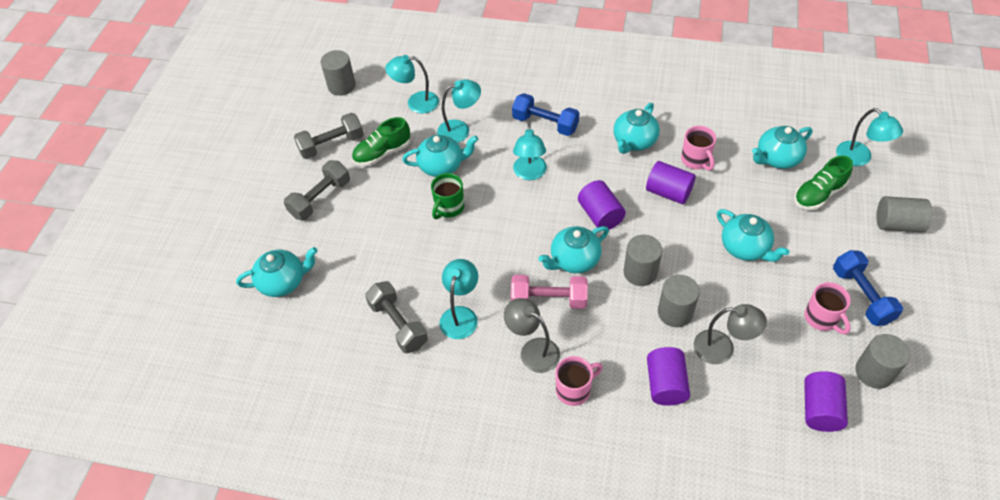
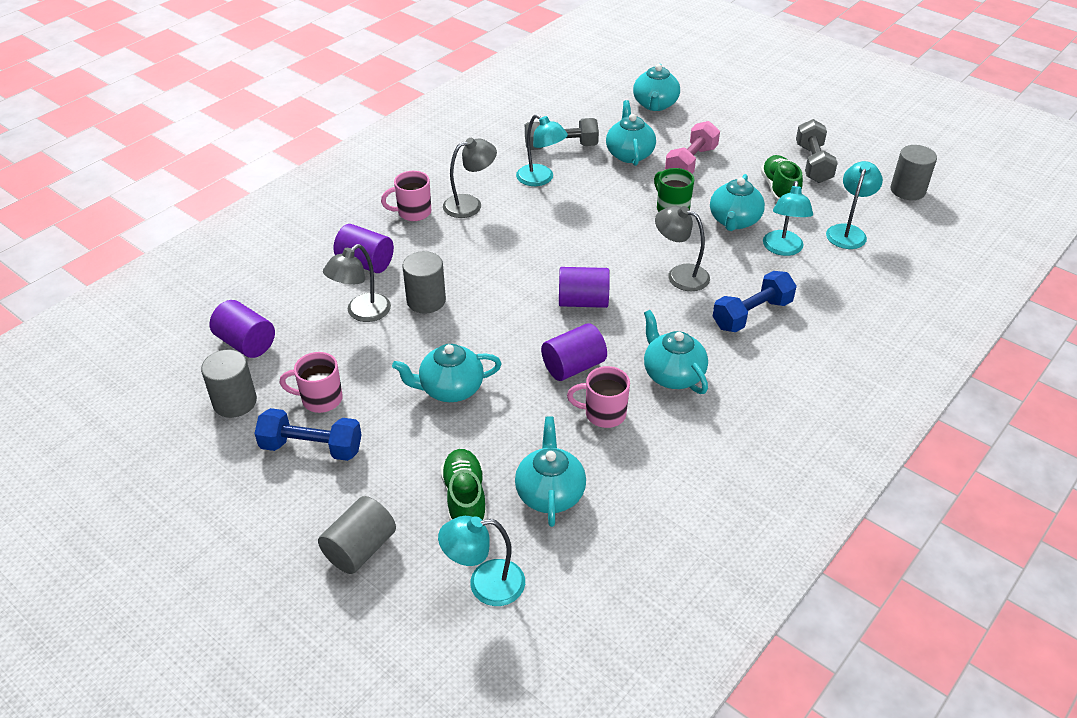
camera: 115 degrees right, 10 degrees down
grey dumbbell [284,160,350,220] -> none
pink dumbbell [511,275,588,309] -> pink dumbbell moved to [665,121,720,174]
turquoise lamp [513,124,547,180] -> grey lamp [655,206,710,291]
turquoise teapot [538,226,609,273] -> turquoise teapot moved to [606,100,656,166]
pink mug [556,356,603,406] -> pink mug turned 75 degrees clockwise [381,171,431,221]
grey cylinder [623,235,662,286] -> none

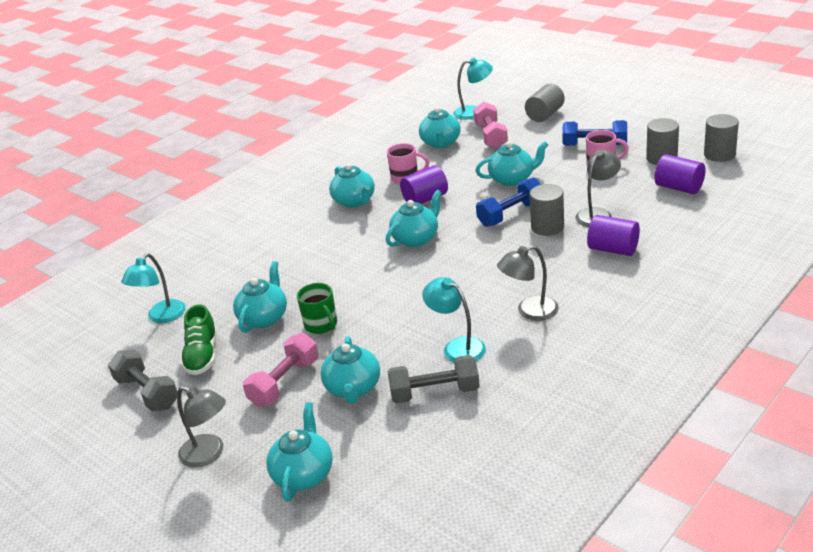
camera: 175 degrees left, 10 degrees down
pink mug [381,171,431,221] -> none
green shoe [441,449,487,521] -> pink dumbbell [473,102,508,149]
purple cylinder [559,267,610,308] -> turquoise teapot [386,190,442,247]
grey lamp [655,206,710,291] -> grey lamp moved to [177,386,226,467]
blue dumbbell [713,271,797,332] -> blue dumbbell moved to [476,178,541,227]
turquoise lamp [763,181,813,256] -> none
grey dumbbell [796,119,838,183] -> grey dumbbell turned 45 degrees counterclockwise [108,350,178,411]
grey cylinder [890,145,937,200] -> grey cylinder moved to [704,114,739,162]

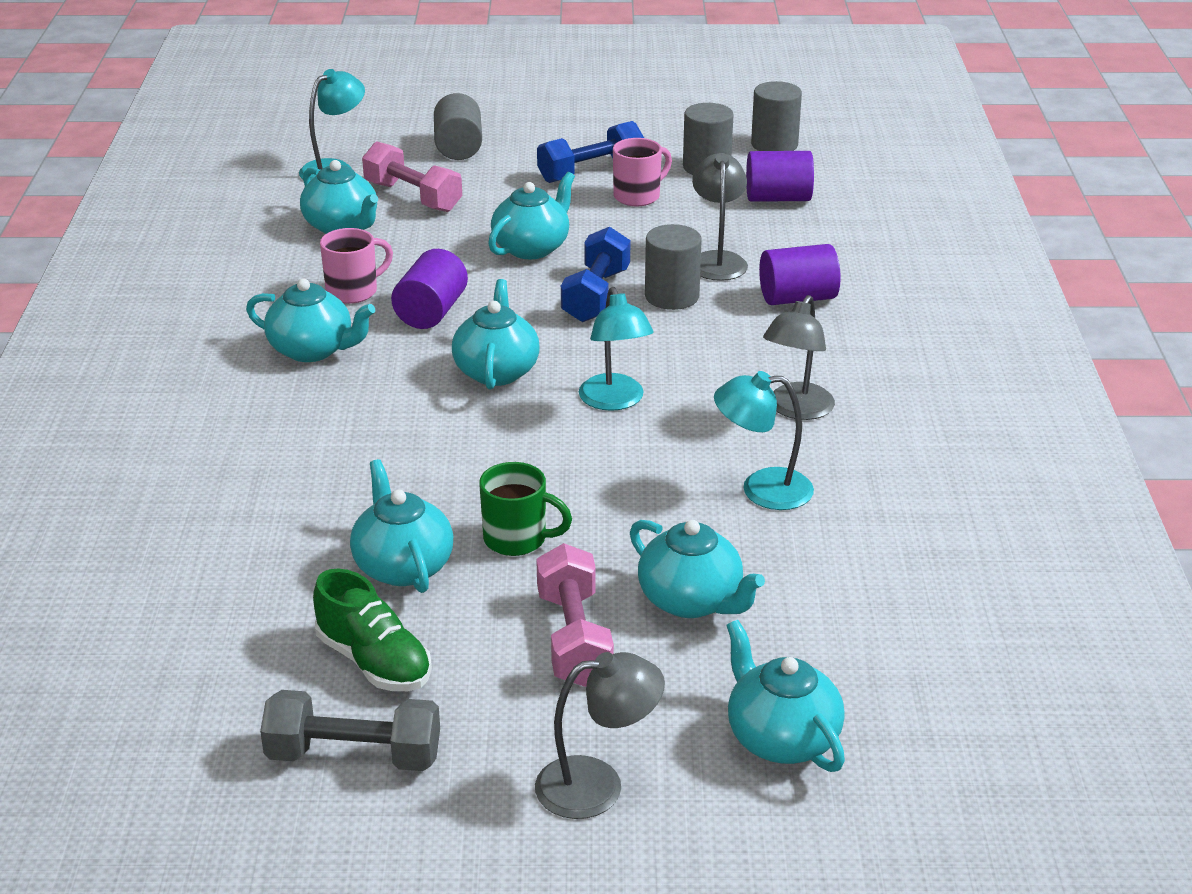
camera: 45 degrees left, 0 degrees up
turquoise lamp [121,253,186,323] -> turquoise lamp moved to [579,287,654,411]
grey dumbbell [387,355,480,404] -> none

